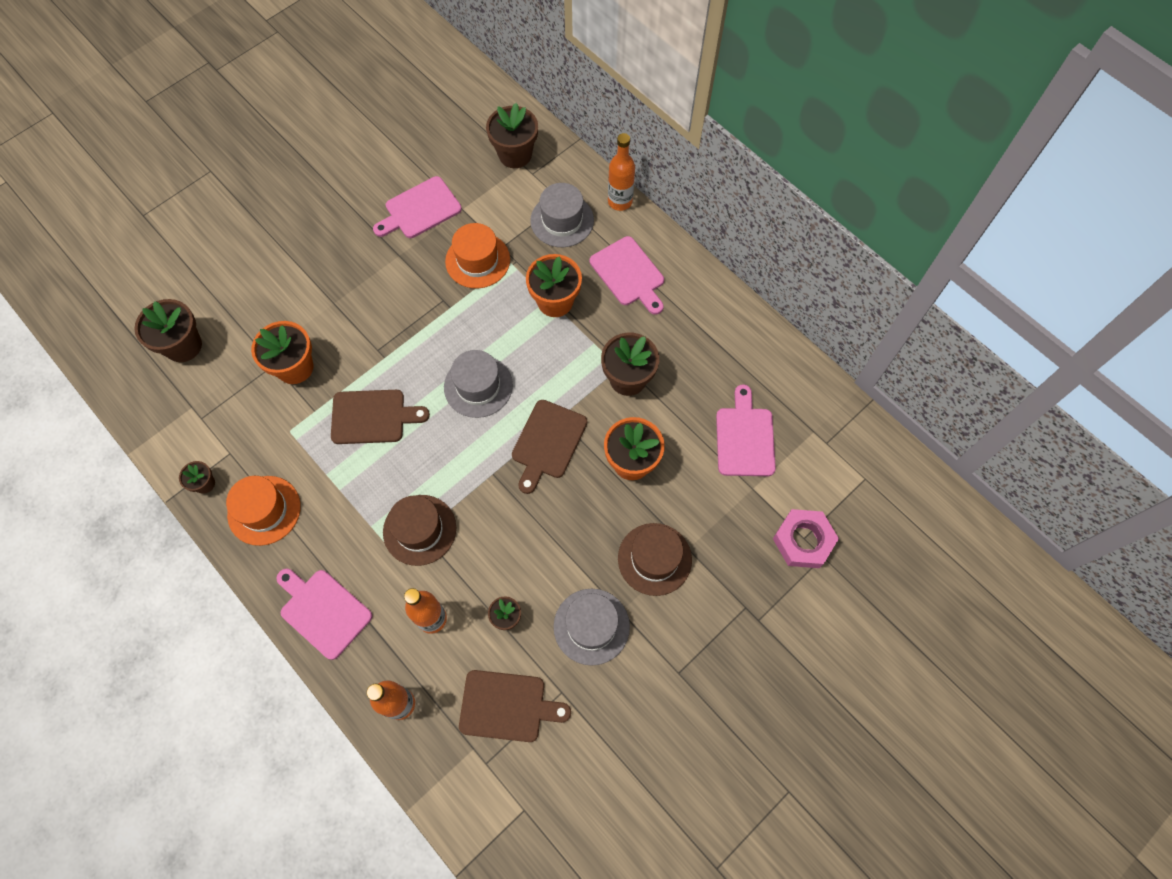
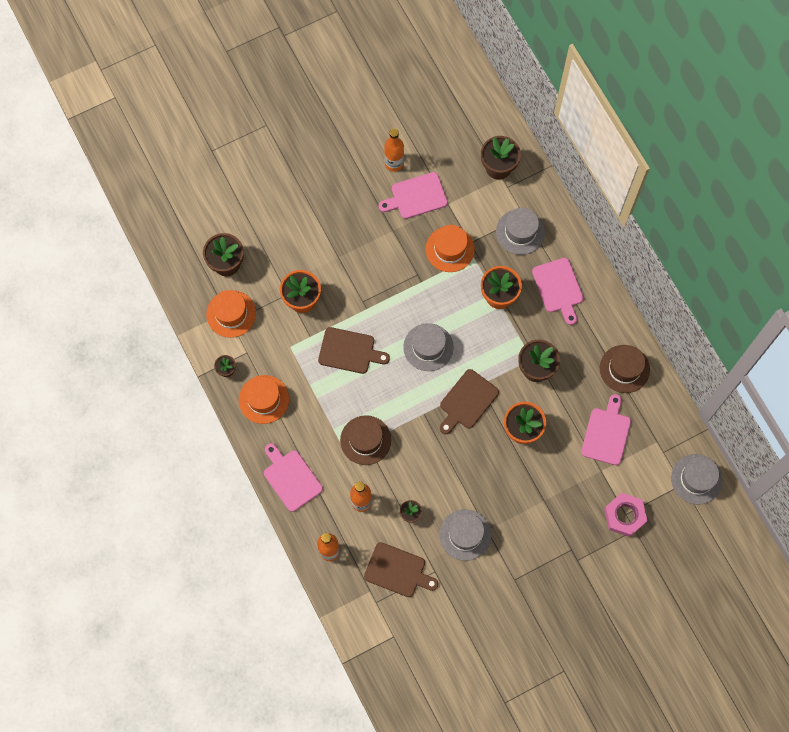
camera: 15 degrees right, 5 degrees up
orange bottle [608,133,635,211] -> orange bottle moved to [384,128,404,172]
brown hat [618,523,692,596] -> brown hat moved to [600,345,650,393]
none -> orange hat [206,290,256,338]
none -> grey hat [671,454,723,504]

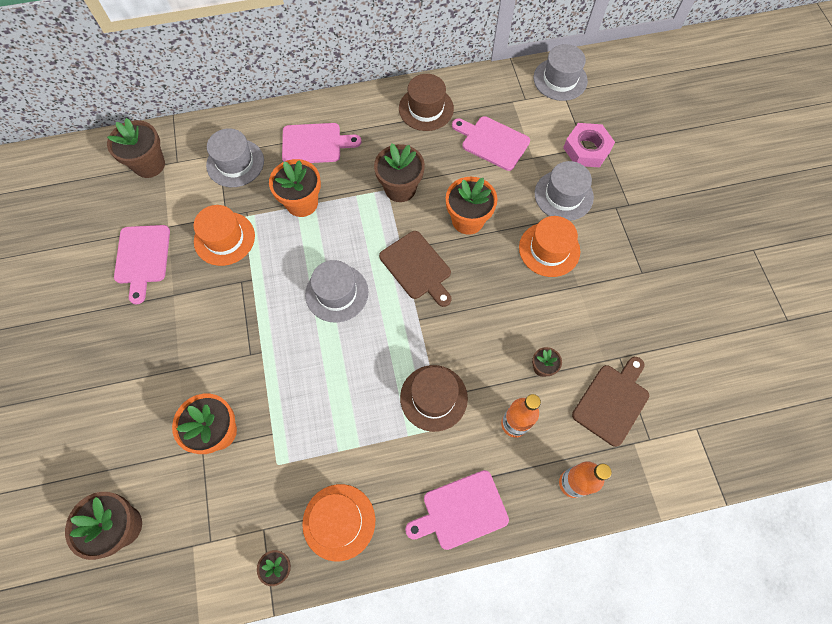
camera: 75 degrees left, 5 degrees down
orange hat [206,290,256,338] -> orange hat moved to [519,216,580,277]
brown cutting board [318,327,390,374] -> none
orange bottle [384,128,404,172] -> none
grey hat [439,509,491,561] -> grey hat moved to [535,161,594,221]

